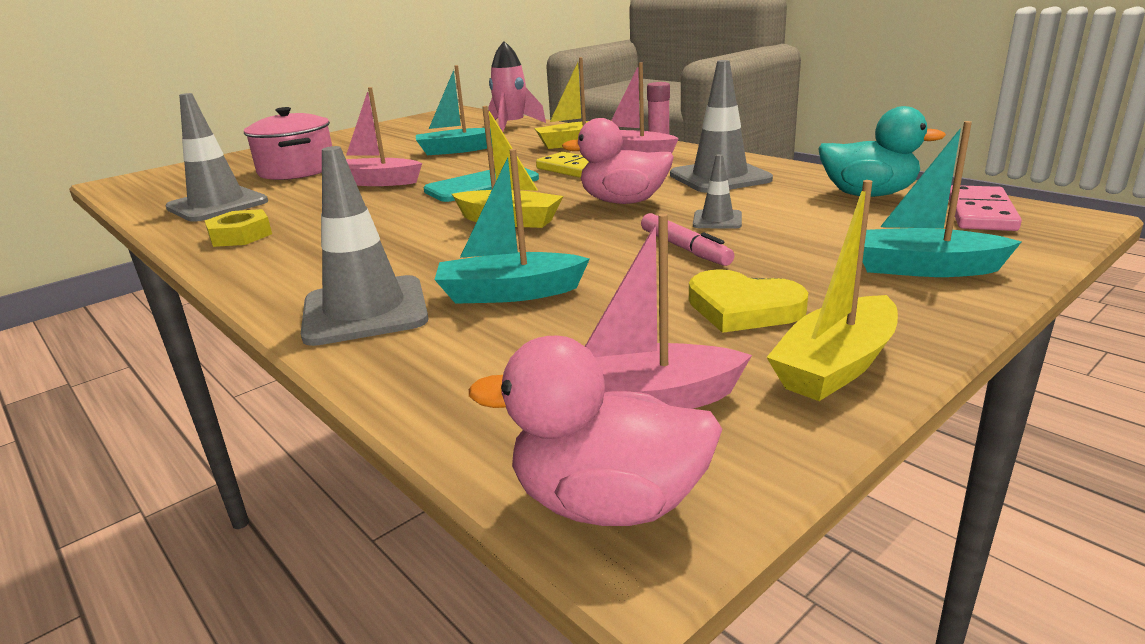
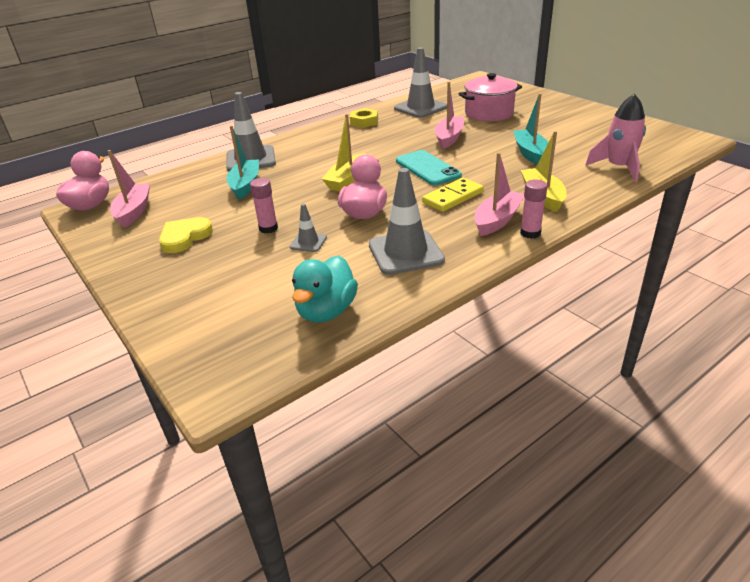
camera: 95 degrees right, 10 degrees up
pink marker [641,213,734,266] -> pink glue stick [250,178,278,234]
yellow boat [766,180,898,401] -> none
turquoise boat [863,121,1022,277] -> none
pink domino [949,185,1022,231] -> none

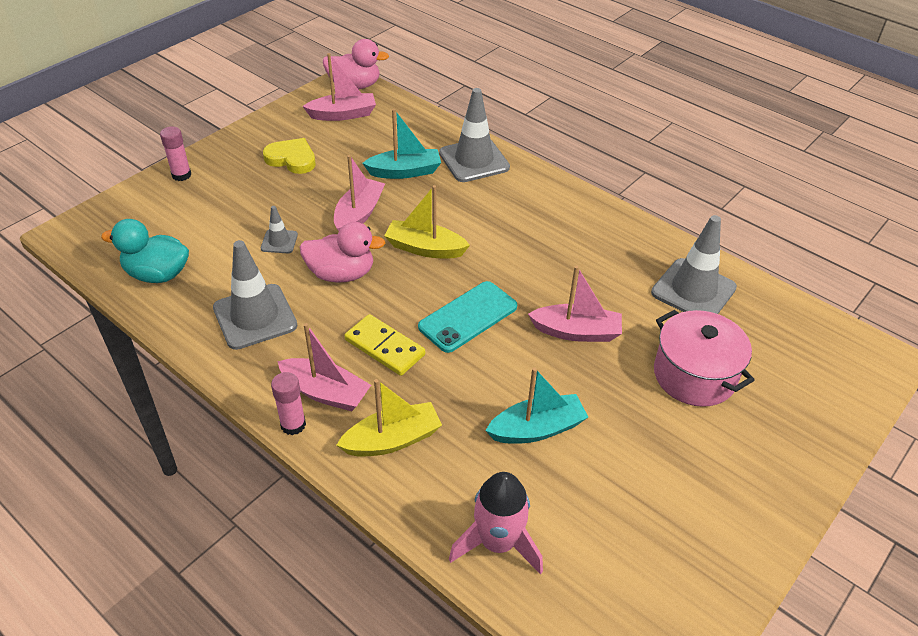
camera: 75 degrees right, 10 degrees up
pink glue stick [250,178,278,234] -> pink glue stick moved to [160,127,191,181]
yellow nut [350,108,378,128] -> none
none -> pink boat [334,155,385,231]

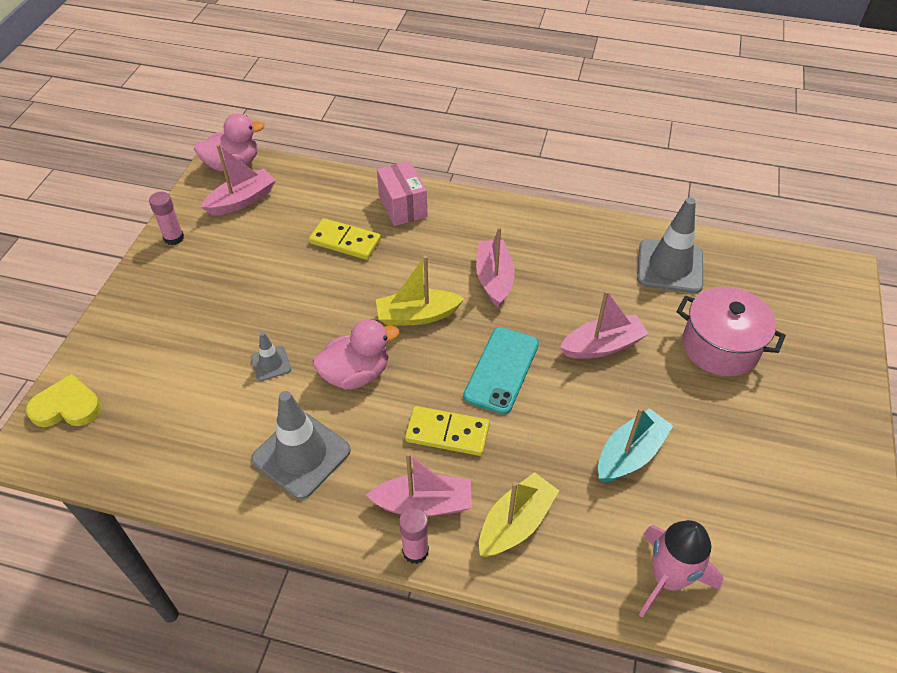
camera: 25 degrees left, 5 degrees up
turquoise duck [101,219,189,283] -> none
pink glue stick [160,127,191,181] -> pink glue stick moved to [149,192,184,245]
yellow heart [263,138,316,174] -> yellow heart moved to [26,374,101,427]
pink boat [334,155,385,231] -> pink boat moved to [476,227,515,308]
turquoise boat [362,109,441,179] -> yellow domino [309,218,381,260]
grey traffic cone [439,88,510,182] -> pink box [377,161,427,226]

